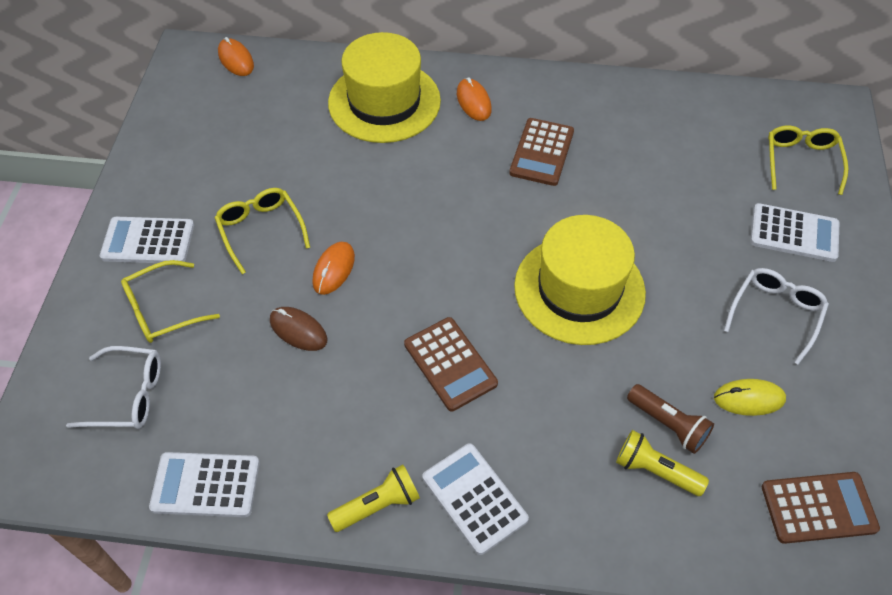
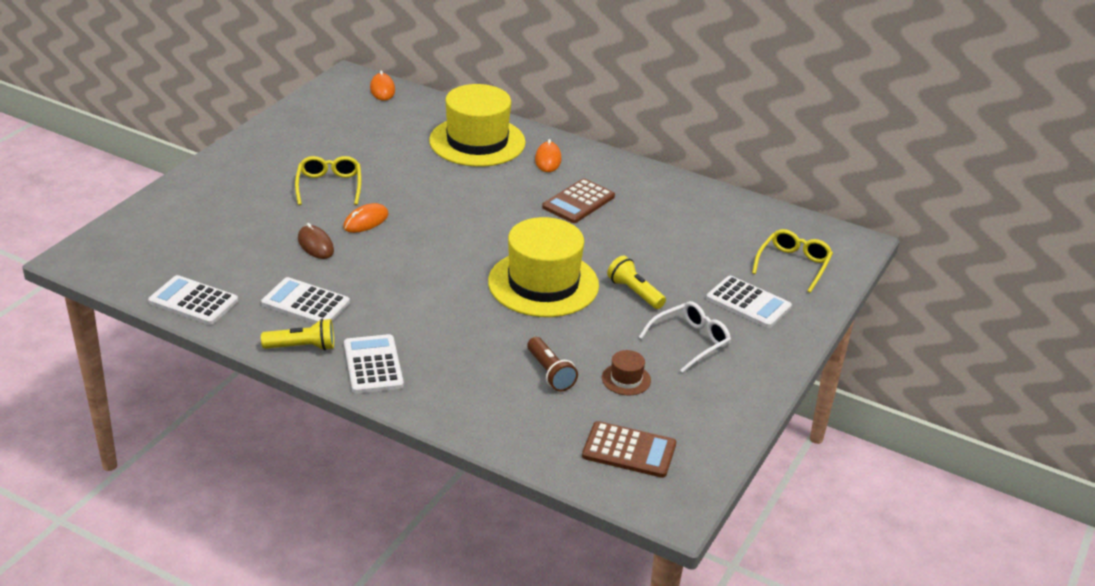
camera: 20 degrees right, 20 degrees down
white glasses [66,346,161,429] -> none
white calculator [100,217,194,263] -> white calculator moved to [261,277,350,324]
yellow glasses [121,260,220,343] -> none
brown calculator [404,317,498,411] -> none
yellow flashlight [616,430,709,496] -> yellow flashlight moved to [607,255,666,309]
yellow mouse [714,379,786,416] -> brown hat [602,350,651,396]

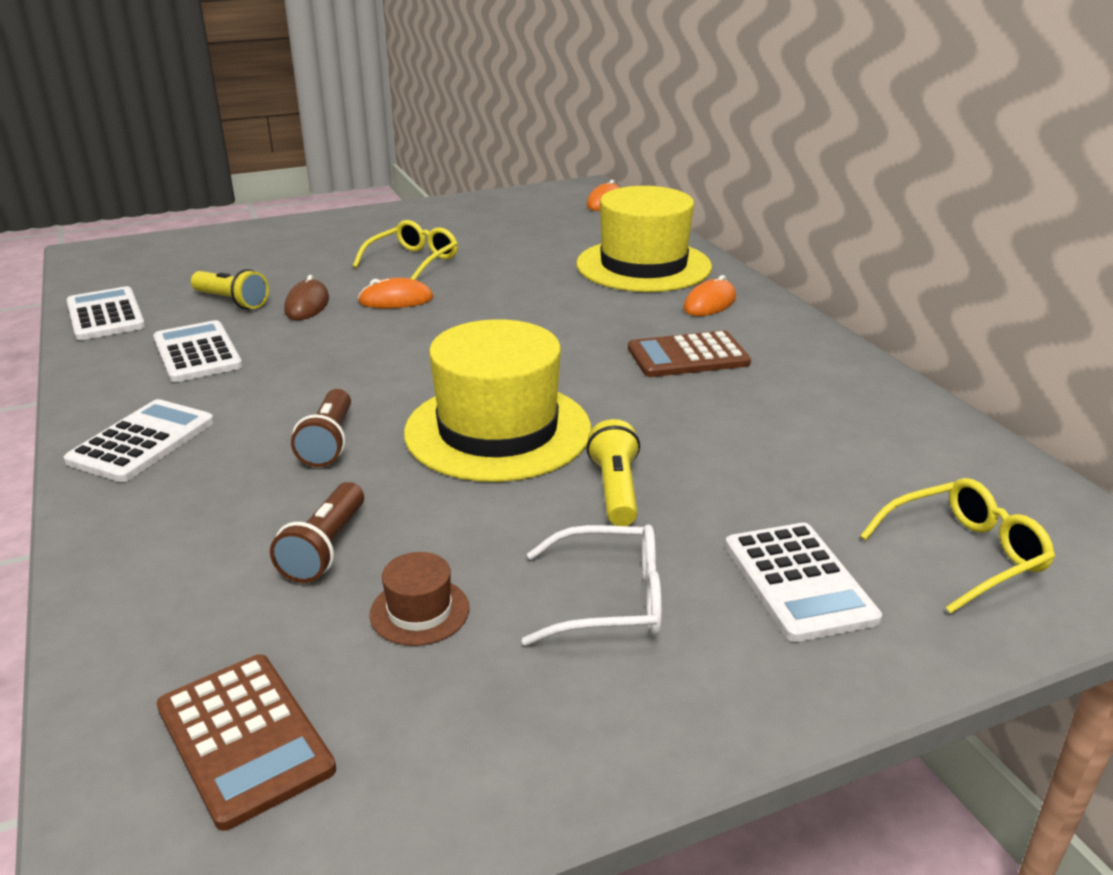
camera: 40 degrees right, 5 degrees down
yellow flashlight [261,319,334,351] -> yellow flashlight moved to [191,269,269,309]
none -> brown flashlight [291,389,351,467]

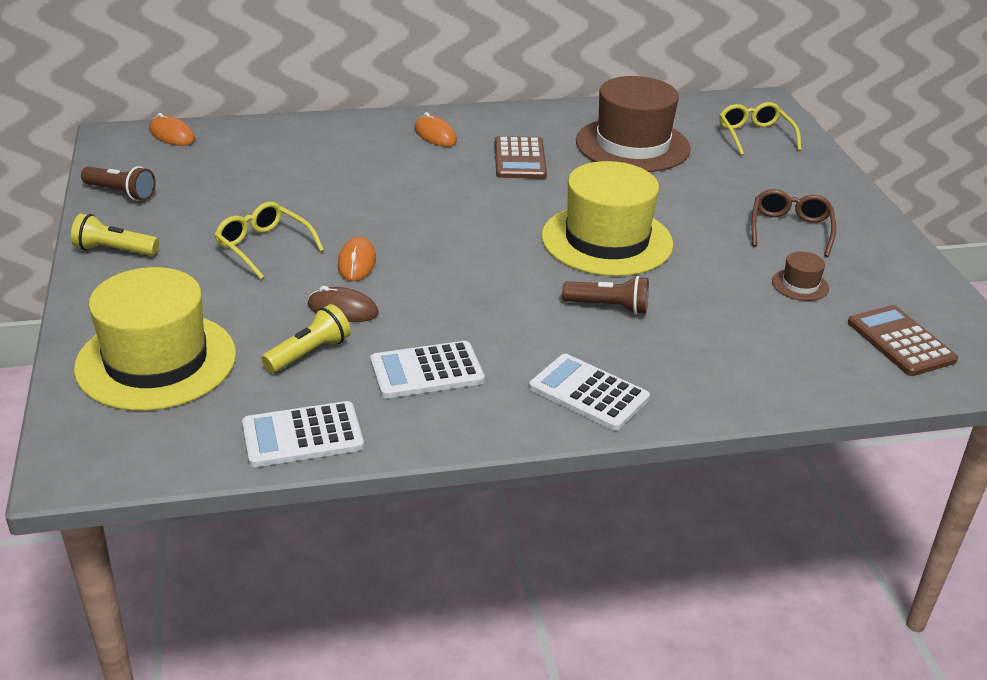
camera: 80 degrees left, 5 degrees up
brown calculator [156,654,336,831] -> brown calculator turned 90 degrees counterclockwise [848,305,958,376]
brown flashlight [270,482,364,583] -> brown flashlight moved to [81,166,156,201]
white glasses [522,525,662,646] -> brown glasses [751,189,836,257]
yellow hat [576,186,712,292] -> yellow hat moved to [74,267,236,411]
yellow flashlight [586,419,640,526] -> yellow flashlight moved to [71,213,159,256]
white calculator [725,523,882,642] -> none
none -> brown hat [576,76,691,172]

